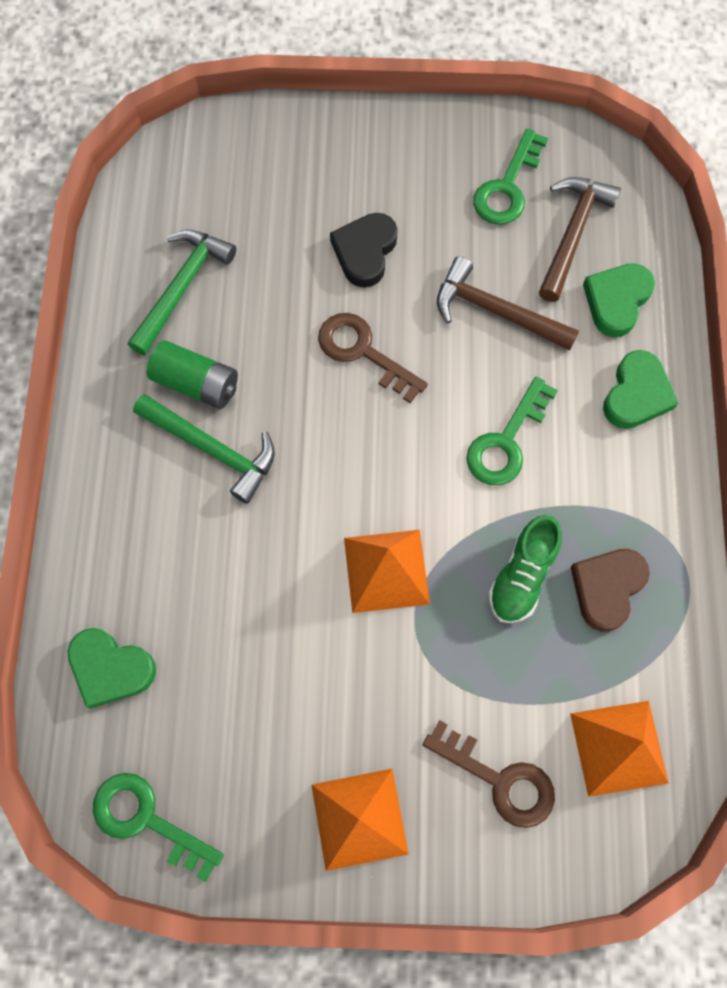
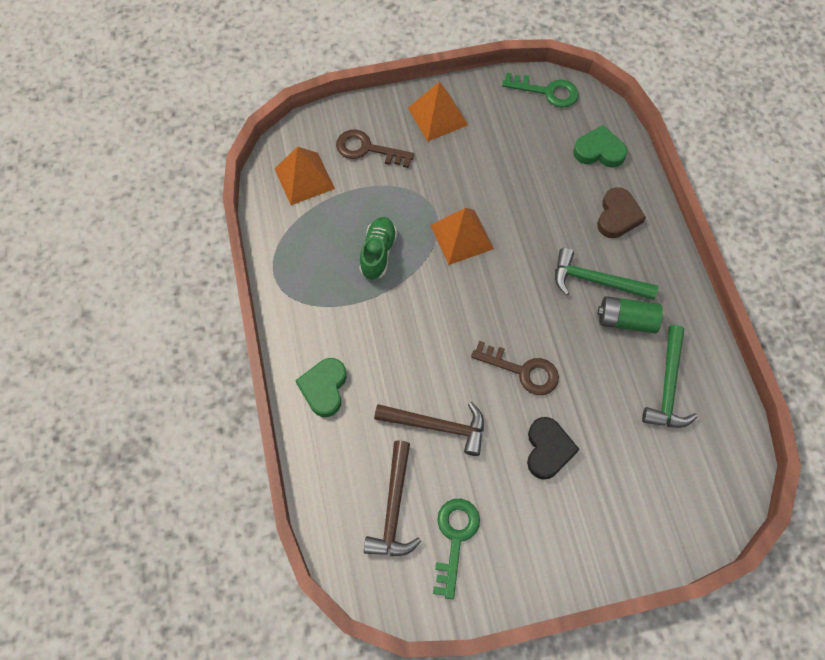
camera: 165 degrees right, 5 degrees down
green key [466,377,558,485] -> none
brown heart [570,549,650,632] -> brown heart moved to [597,187,646,238]
green heart [583,263,655,337] -> none

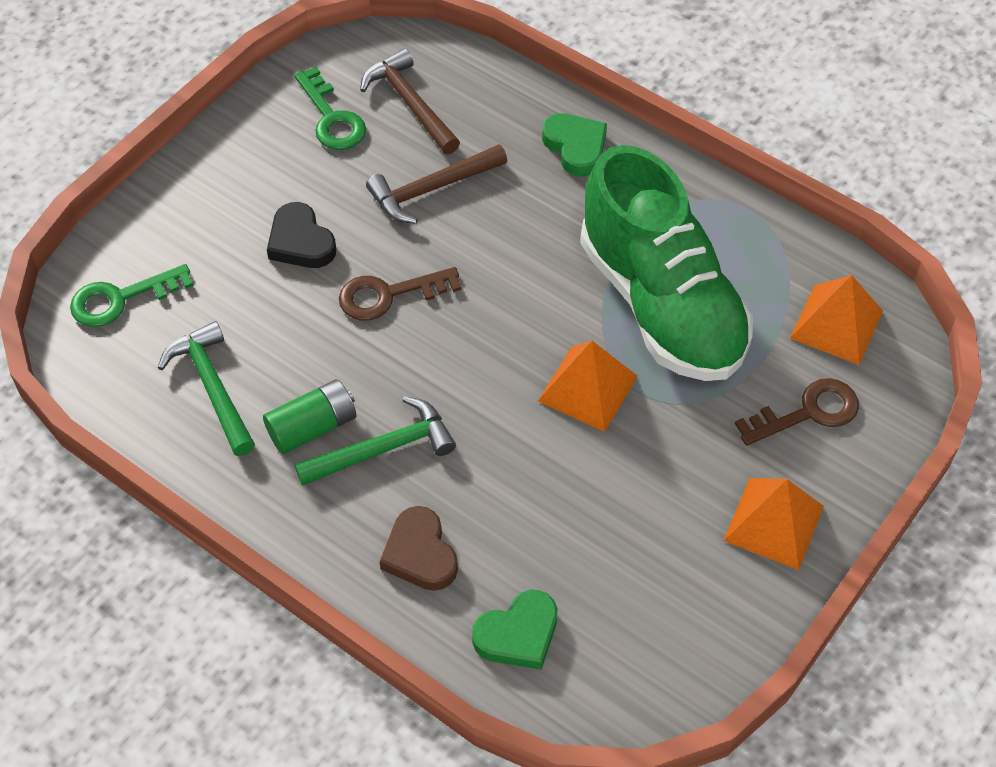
camera: 140 degrees right, 10 degrees down
green shoe [359,217,397,280] -> green shoe [580,145,753,381], size x2.36
green key [502,73,579,108] -> green key moved to [70,264,194,327]

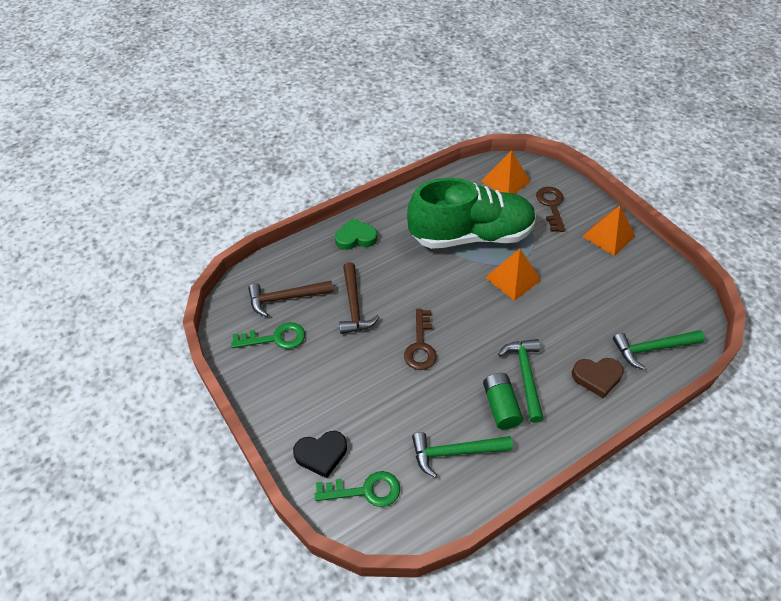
camera: 70 degrees left, 5 degrees down
green key [70,264,194,327] -> green key turned 90 degrees counterclockwise [315,471,400,507]
black heart [267,202,336,268] -> black heart moved to [293,431,347,478]
green heart [472,590,557,670] -> green hammer [613,330,705,370]

